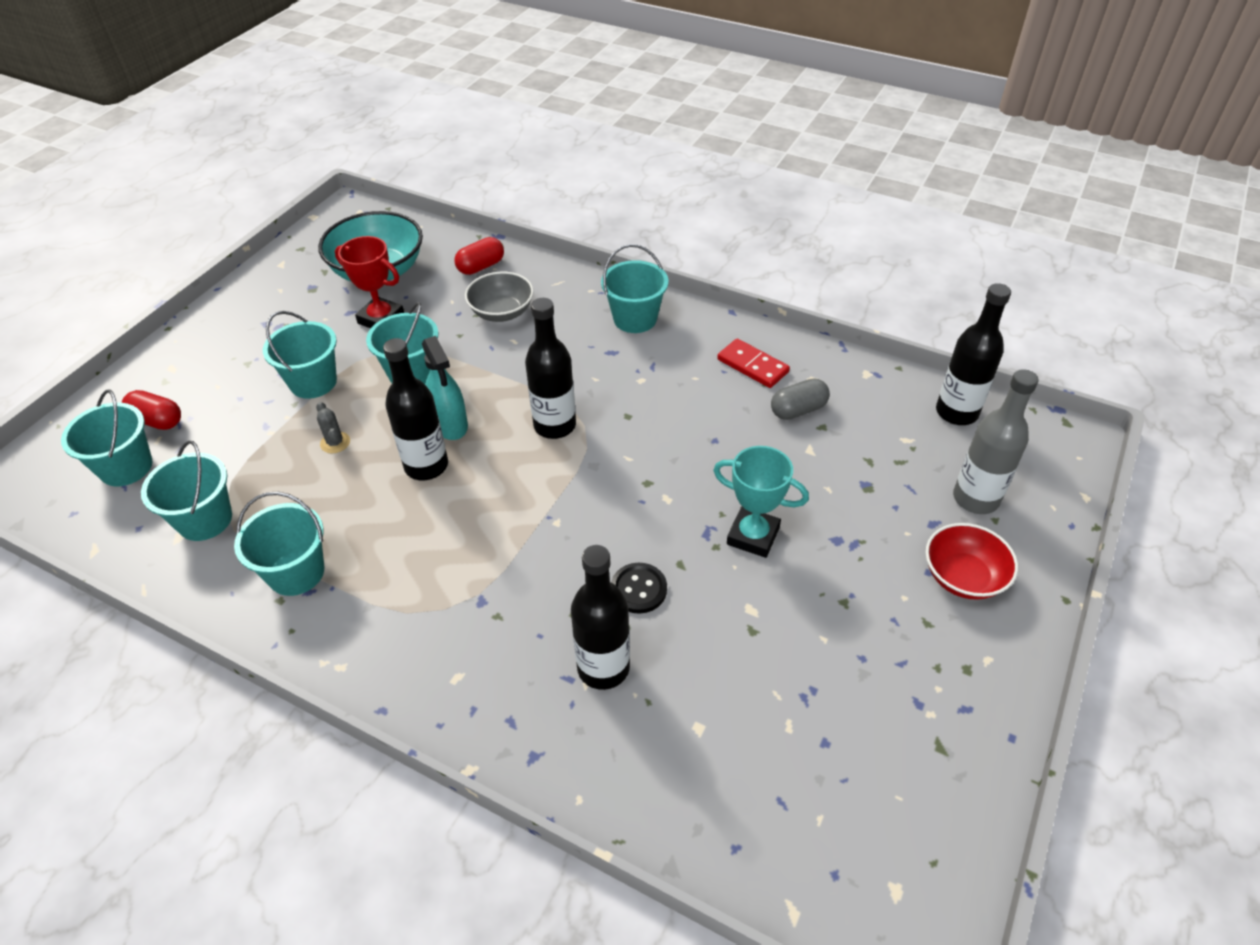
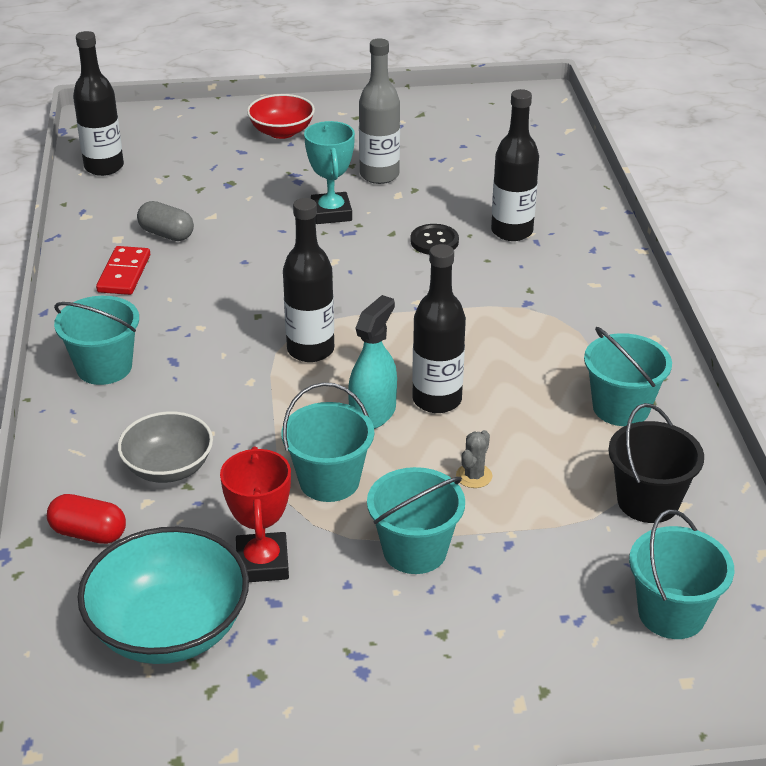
camera: 125 degrees left, 10 degrees down
red capsule [122,390,181,430] -> none
turquoise bucket [141,441,232,541] -> black bucket [608,403,704,523]
grey bottle [953,369,1039,514] -> grey bottle moved to [359,38,400,184]

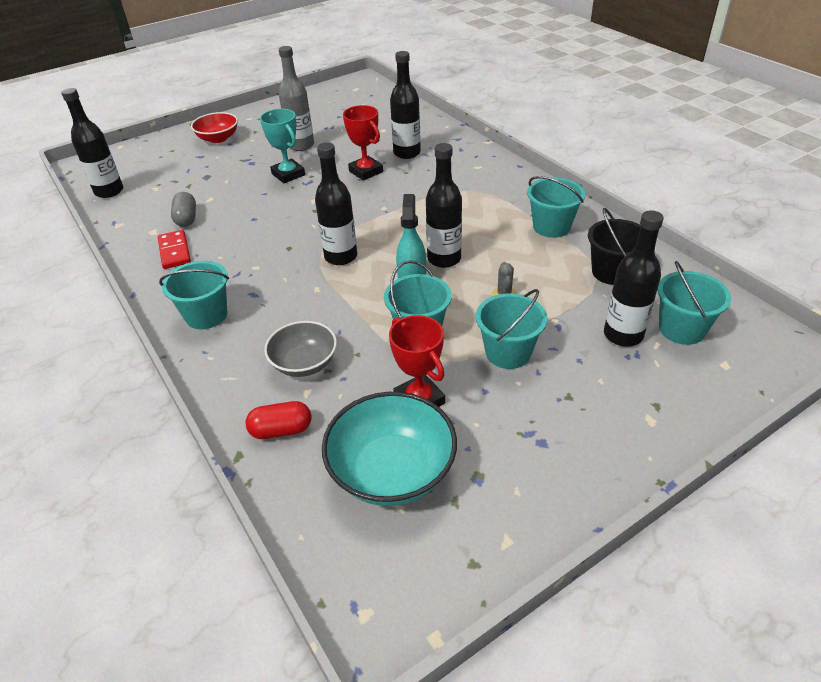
camera: 25 degrees left, 5 degrees up
grey capsule [137,201,194,241] -> grey capsule turned 75 degrees clockwise [171,192,196,227]
black button [410,224,459,255] -> red trophy [343,105,383,181]
none -> black bottle [604,210,664,347]

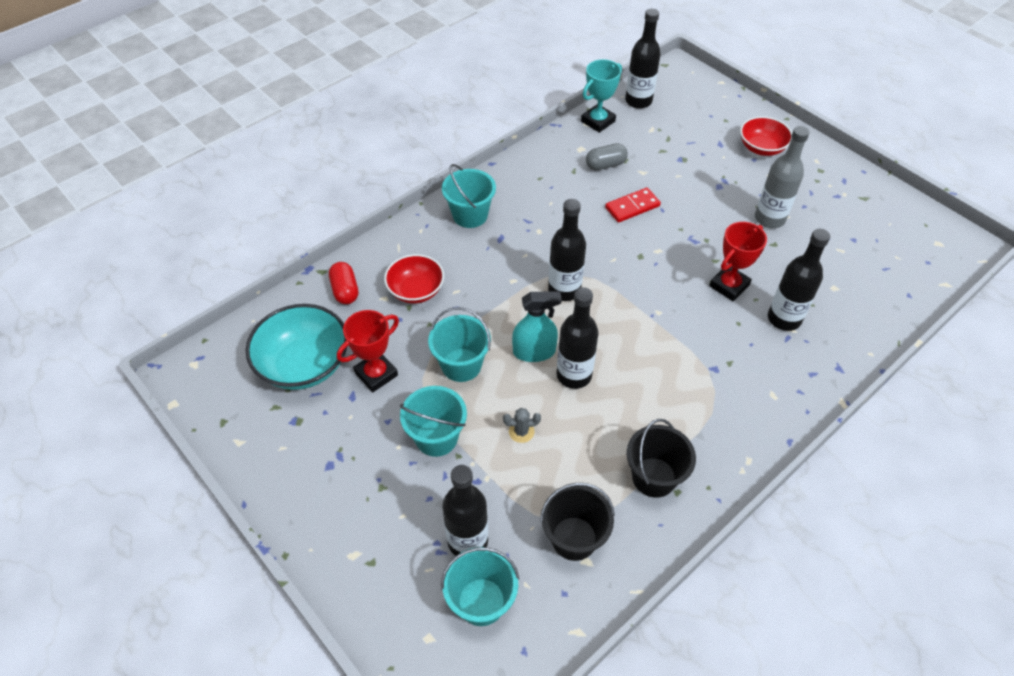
camera: 80 degrees right, 10 degrees up
red domino [158,230,191,269] -> red domino moved to [605,188,661,223]
turquoise trophy [260,109,305,183] -> turquoise trophy moved to [581,59,622,133]
grey bowl [264,321,337,377] -> red bowl [384,254,444,303]
turquoise bucket [527,176,585,238] -> black bucket [626,419,696,498]

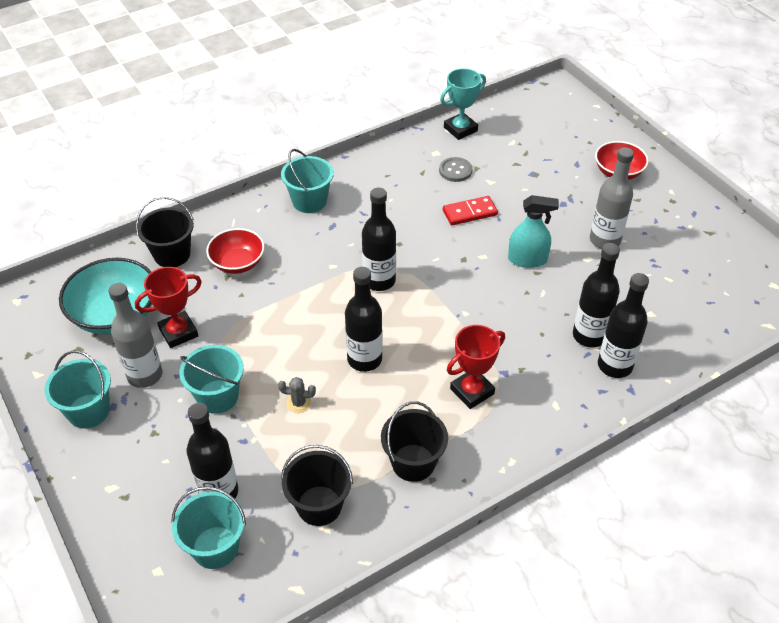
camera: 10 degrees right, 5 degrees down
red capsule [329,262,358,304] -> black bucket [136,197,194,267]
turquoise bucket [428,307,491,382] -> turquoise bucket moved to [44,350,111,429]
turquoise spray bottle [512,292,562,362] -> turquoise spray bottle moved to [508,195,559,268]
grey capsule [586,143,628,171] -> grey button [439,157,472,182]
black bottle [625,9,661,109] -> black bottle moved to [598,273,649,378]
red trophy [709,222,767,301] -> red trophy moved to [447,325,505,409]
none -> grey bottle [108,283,162,388]

